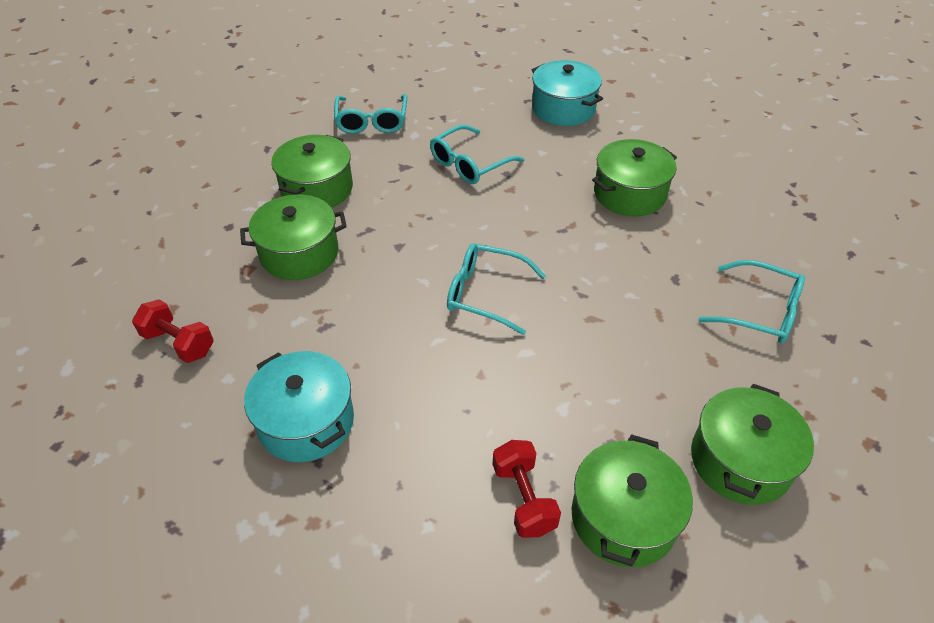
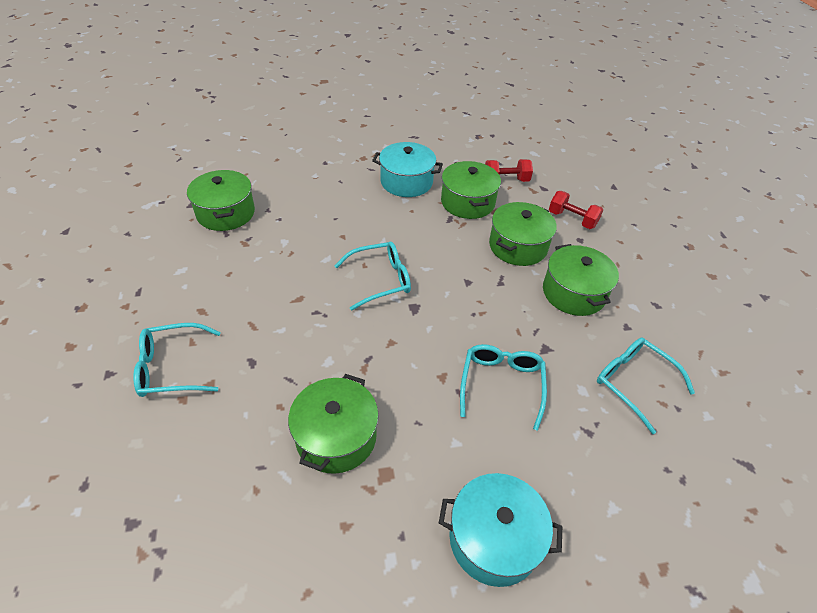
camera: 140 degrees right, 0 degrees up
red dumbbell [493,440,561,538] -> red dumbbell moved to [549,191,603,229]
green pot [691,384,814,505] -> green pot moved to [441,161,501,219]

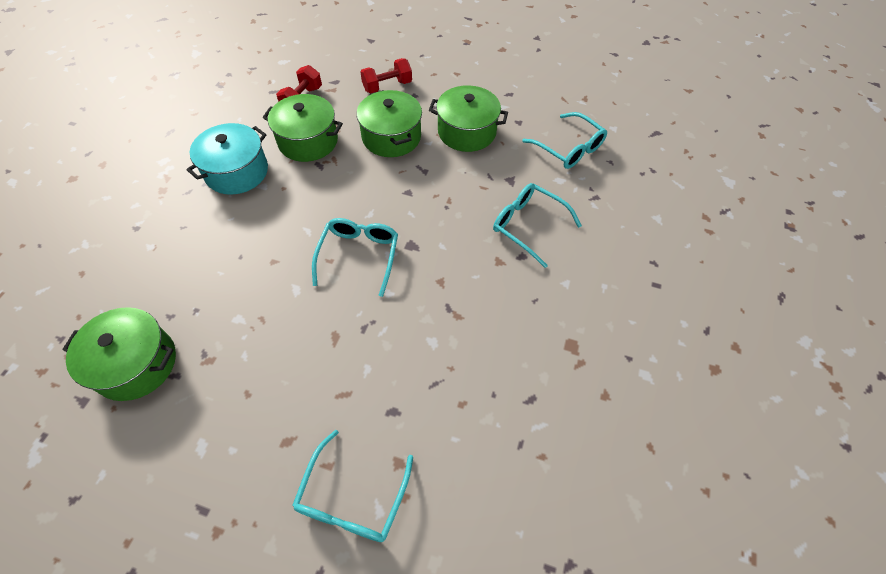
camera: 60 degrees left, 10 degrees up
green pot [288,374,379,474] -> none
turquoise pot [439,473,562,587] -> none
turquoise glasses [597,338,695,434] -> turquoise glasses turned 120 degrees counterclockwise [522,112,607,169]

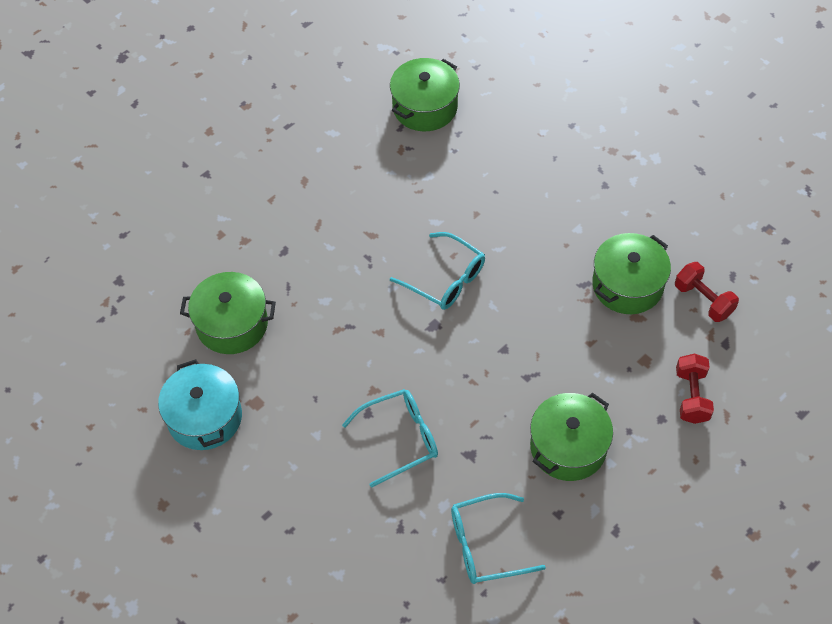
camera: 120 degrees right, 0 degrees up
turquoise pot [186,123,268,195] -> turquoise pot moved to [158,359,242,450]
turquoise glasses [292,429,413,542] -> none
green pot [356,90,422,157] -> green pot moved to [180,272,276,354]

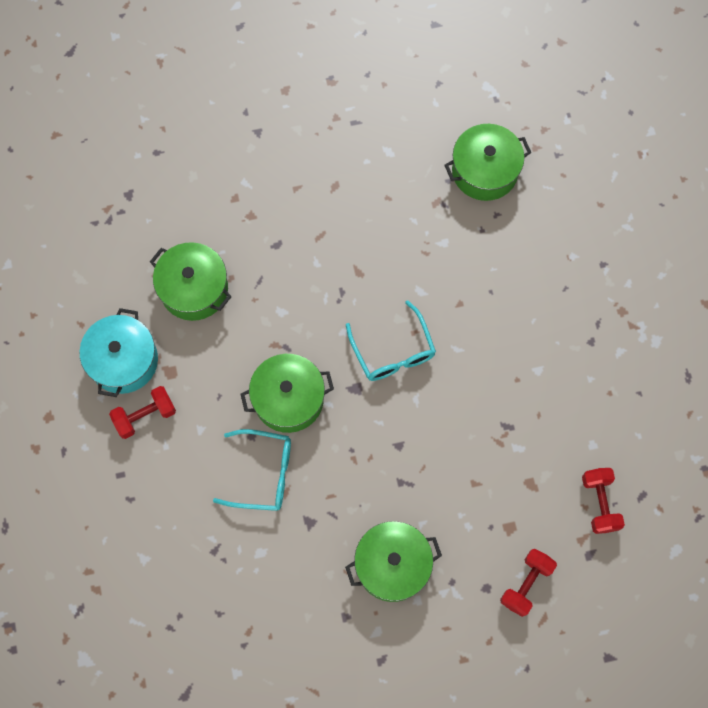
camera: 30 degrees right, 15 degrees up
turquoise glasses [451,493,546,584] -> none
green pot [592,233,671,314] -> green pot moved to [240,354,334,433]
none -> red dumbbell [109,386,176,439]

